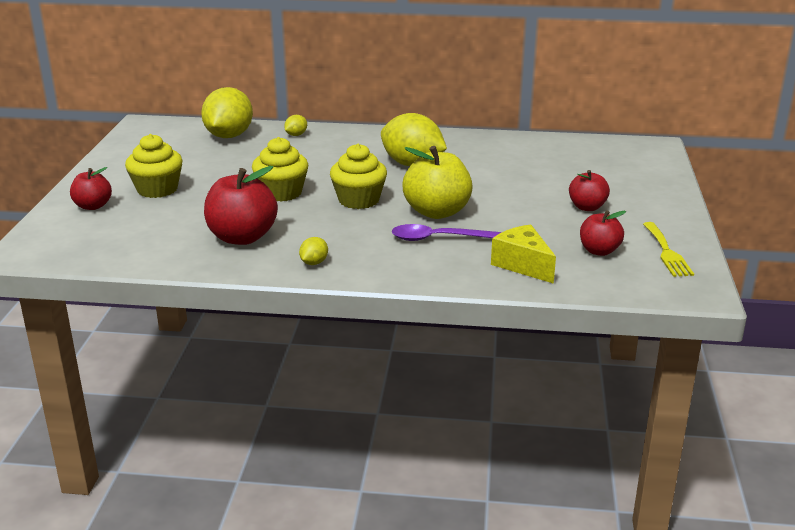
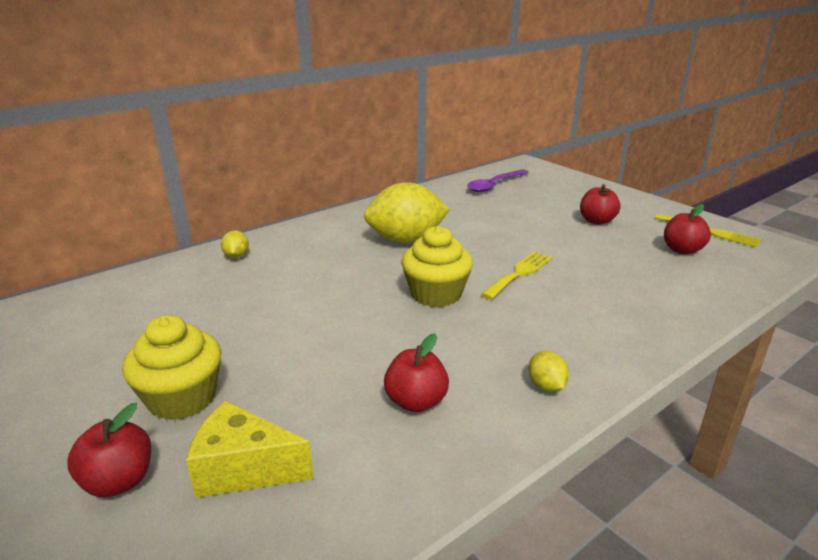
camera: 45 degrees left, 0 degrees up
yellow lemon [201,87,253,138] -> none
red apple [204,166,278,245] -> red apple [384,333,449,412], size x0.59
yellow cupcake [252,137,308,202] -> none
purple spoon [392,224,502,241] -> purple spoon moved to [467,169,529,192]
yellow apple [403,146,473,219] -> yellow fork [481,251,552,299]
yellow cheese [491,225,556,284] -> yellow cheese moved to [186,401,314,498]

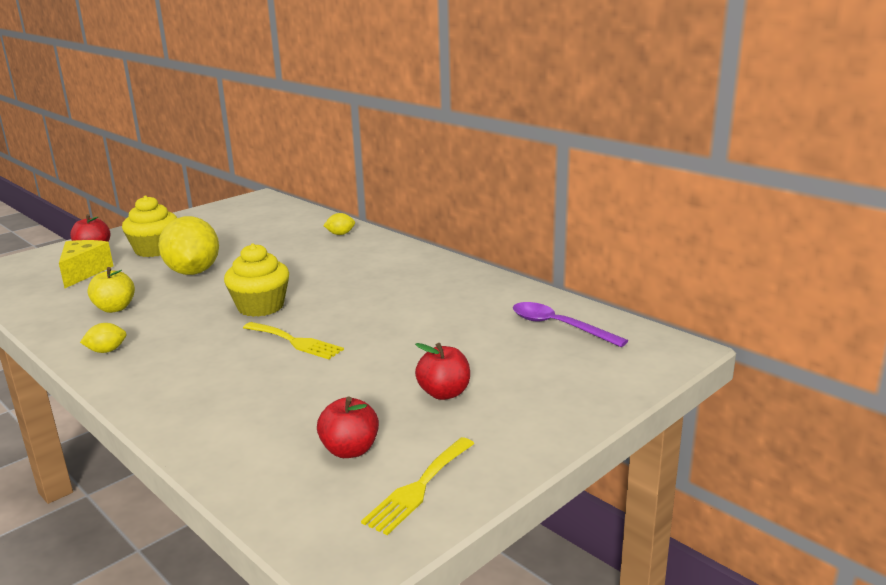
camera: 85 degrees right, 5 degrees down
yellow lemon [364,182,450,243] -> yellow lemon moved to [158,216,219,275]
red apple [384,333,449,412] -> yellow apple [87,267,135,313]

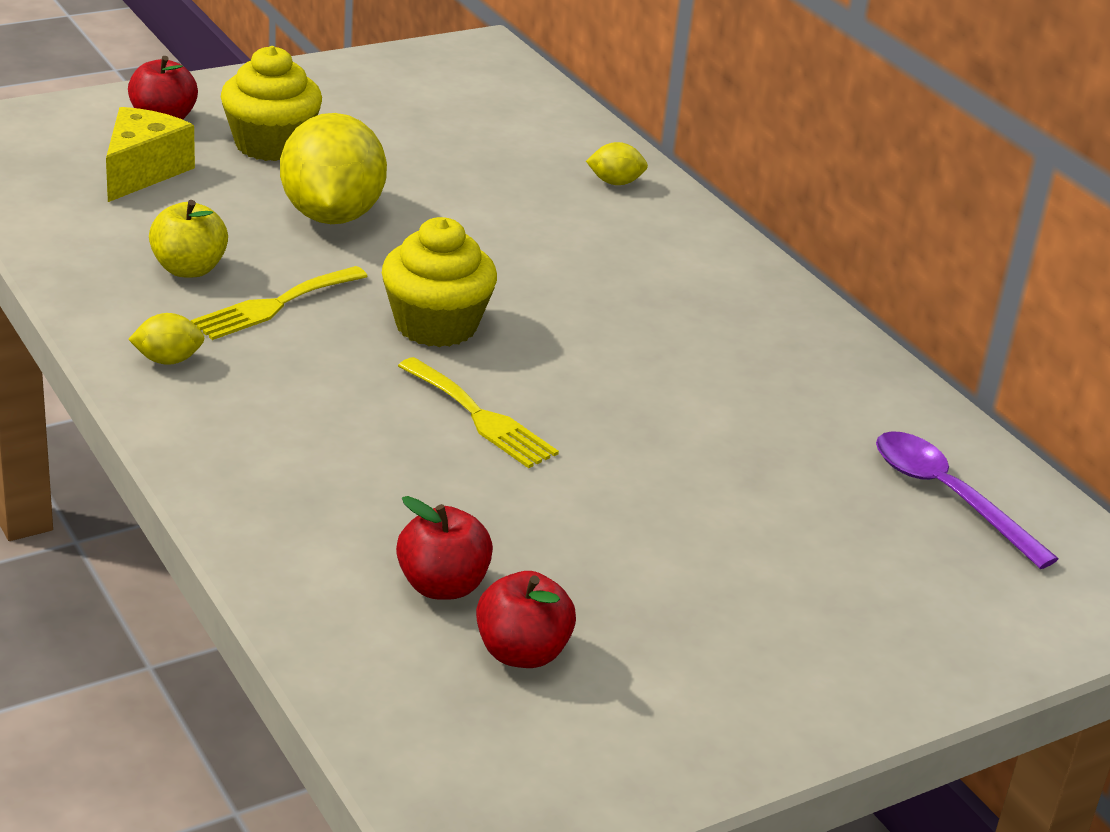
camera: 10 degrees right, 10 degrees up
yellow fork [361,437,474,535] -> yellow fork moved to [191,266,368,340]
red apple [415,343,470,400] -> red apple moved to [396,496,493,600]

